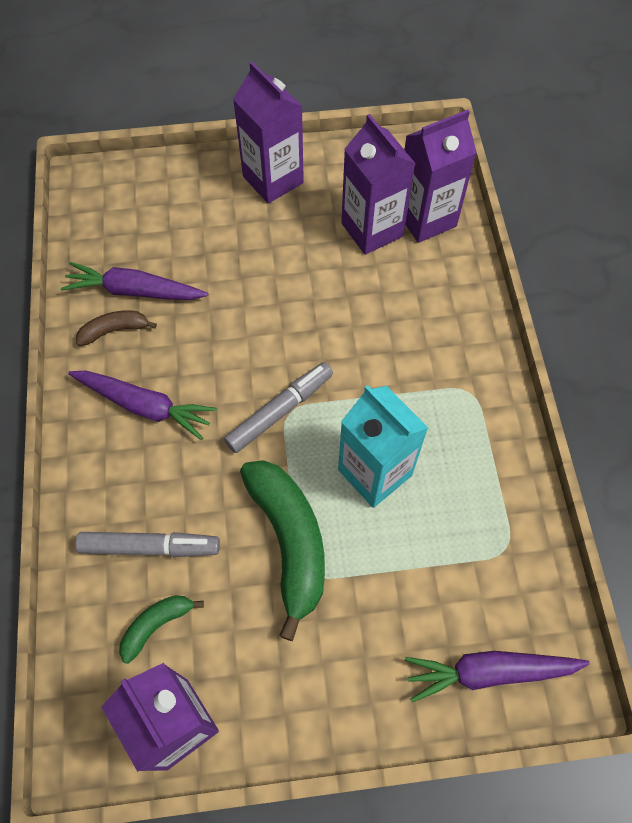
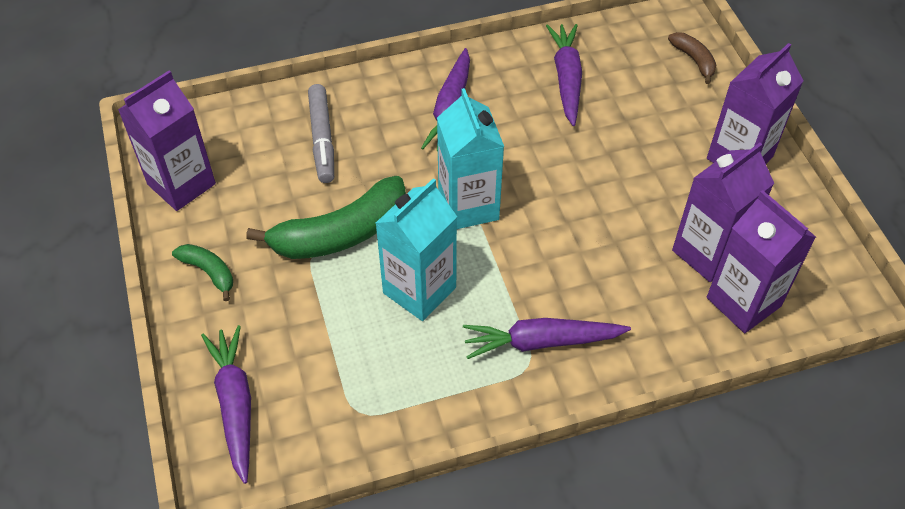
camera: 80 degrees right, 10 degrees down
brown banana [76,310,157,346] -> brown banana moved to [668,32,716,84]
green banana [119,595,204,664] -> green banana moved to [172,244,233,301]
grey marker [224,362,333,453] -> turquoise carton [437,88,504,229]
none -> purple carrot [463,318,631,359]

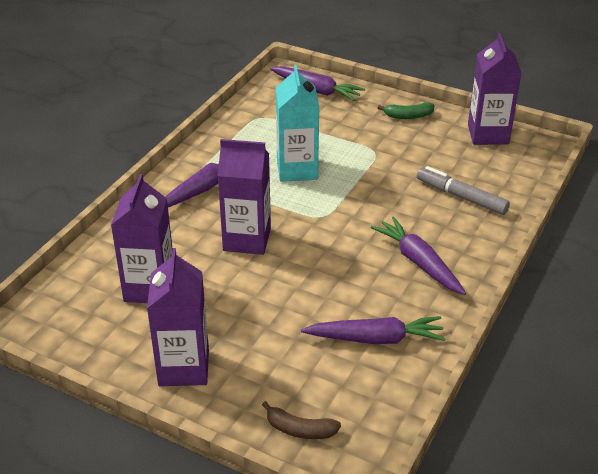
camera: 135 degrees right, 15 degrees down
green banana [246,176,406,259] -> none
turquoise carton [437,88,504,229] -> none
purple carrot [546,24,582,126] -> purple carrot turned 45 degrees counterclockwise [301,316,446,344]
purple carton [707,190,816,333] -> purple carton moved to [218,139,271,255]

